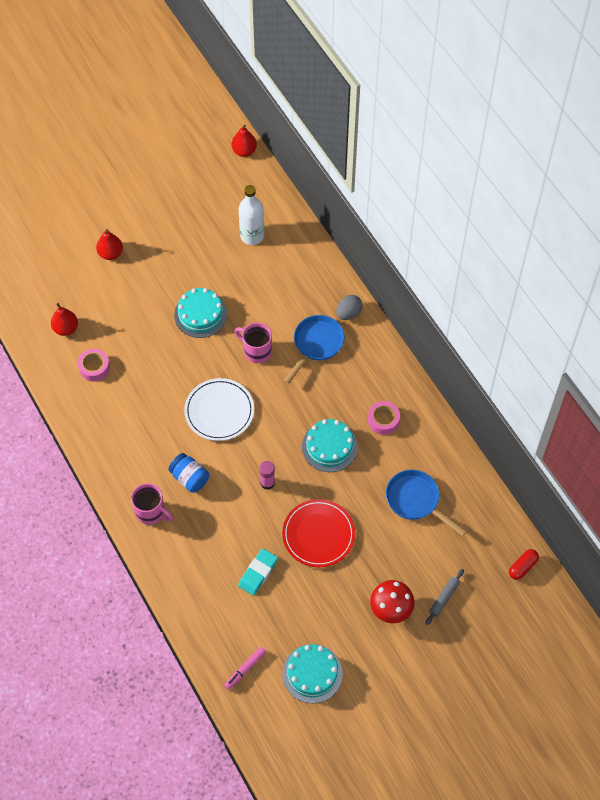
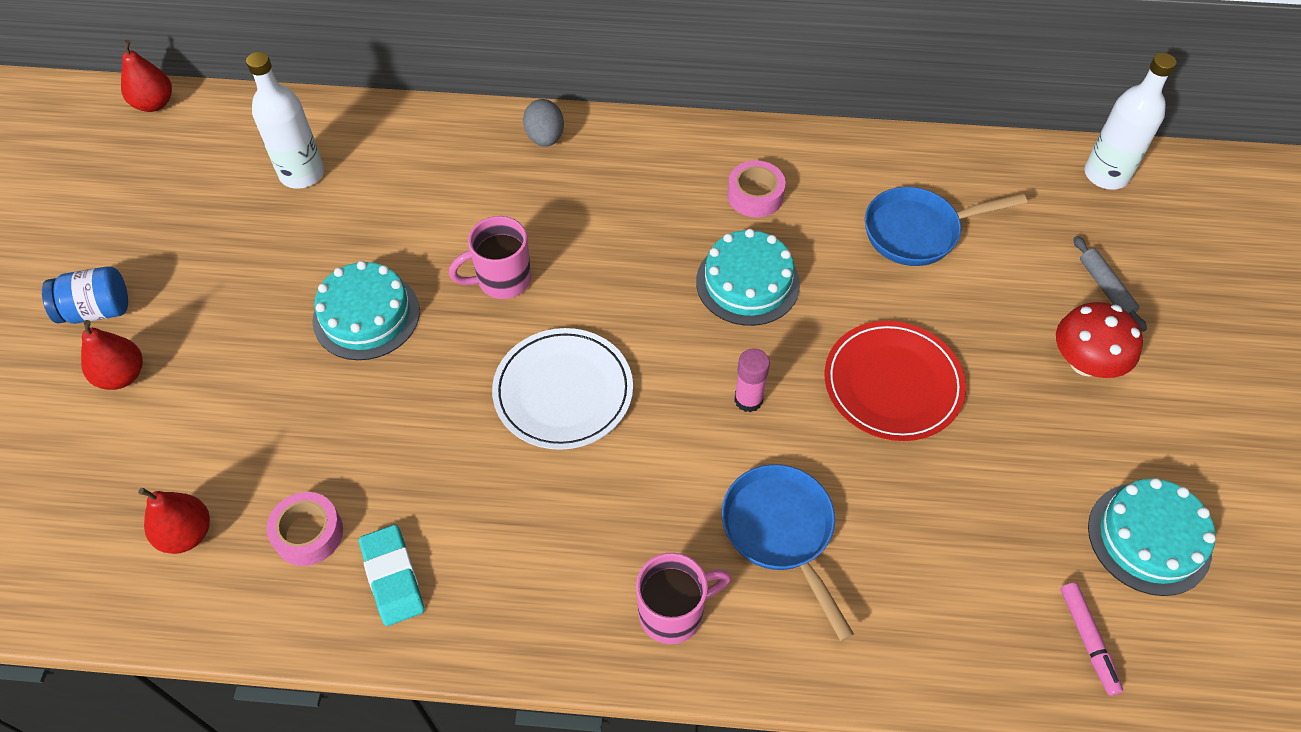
camera: 55 degrees left, 5 degrees down
blue jar [169,453,209,493] -> blue jar moved to [42,266,128,324]
turquoise eraser [238,549,278,595] -> turquoise eraser moved to [359,525,424,626]
blue pan [284,315,345,384] -> blue pan moved to [722,464,854,642]
red capsule [509,549,539,580] -> white bottle [1085,53,1177,190]

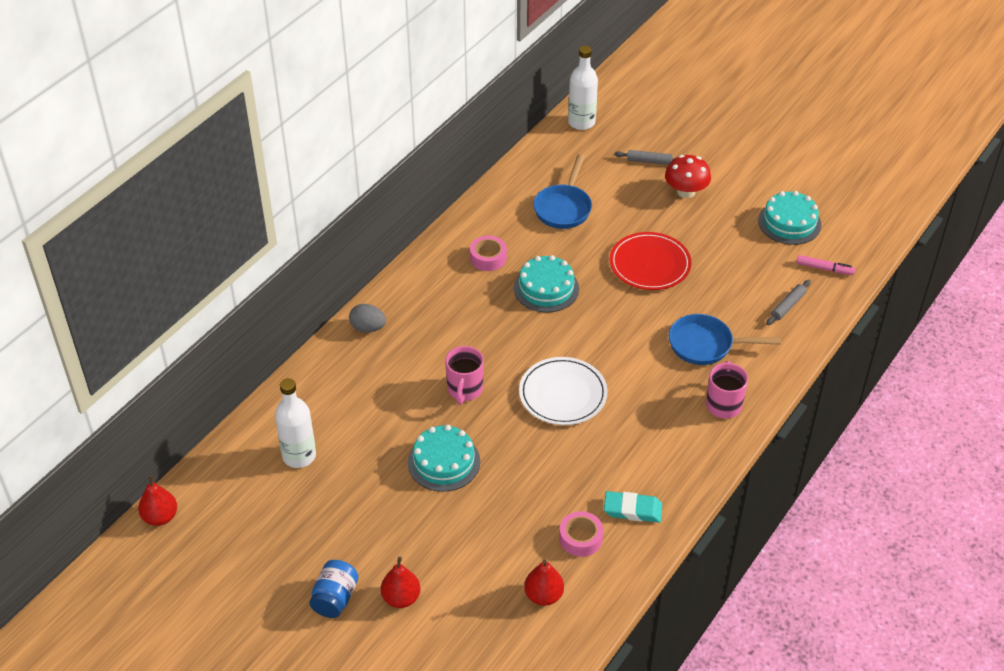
camera: 60 degrees left, 10 degrees down
pink glue stick [734,348,770,412] -> none
none -> grey rolling pin [766,280,811,325]

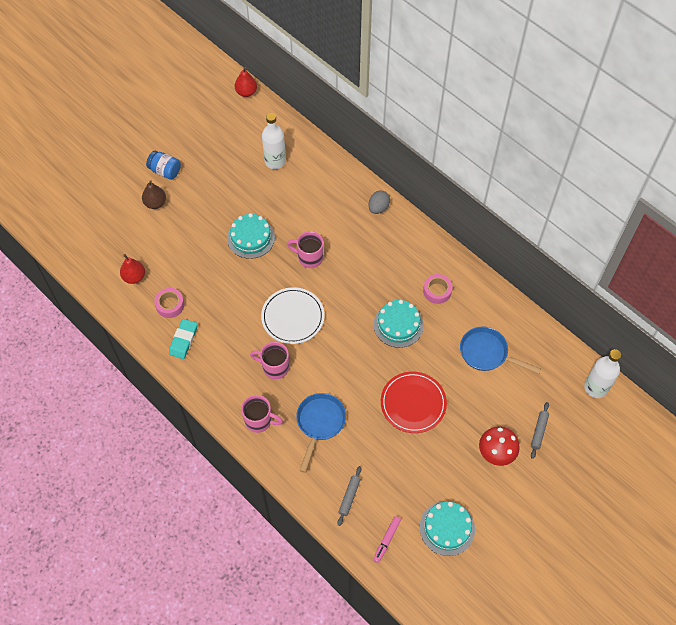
camera: 100 degrees right, 15 degrees up
red pear [381,557,420,608] -> brown pear [142,180,166,209]
grey rolling pin [766,280,811,325] -> grey rolling pin turned 60 degrees clockwise [337,466,362,526]
none -> pink mug [250,342,289,379]

